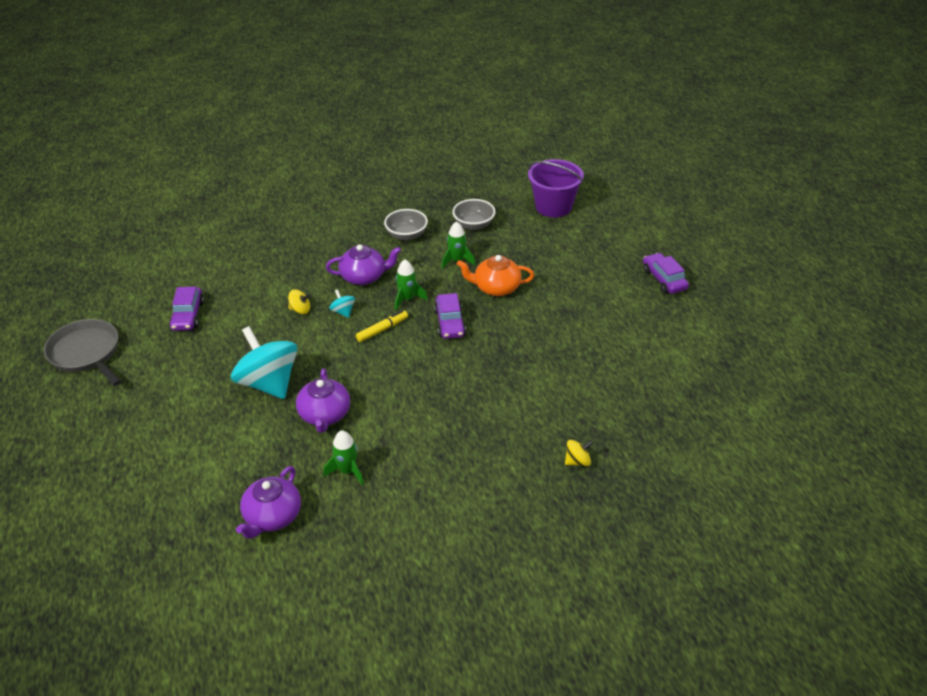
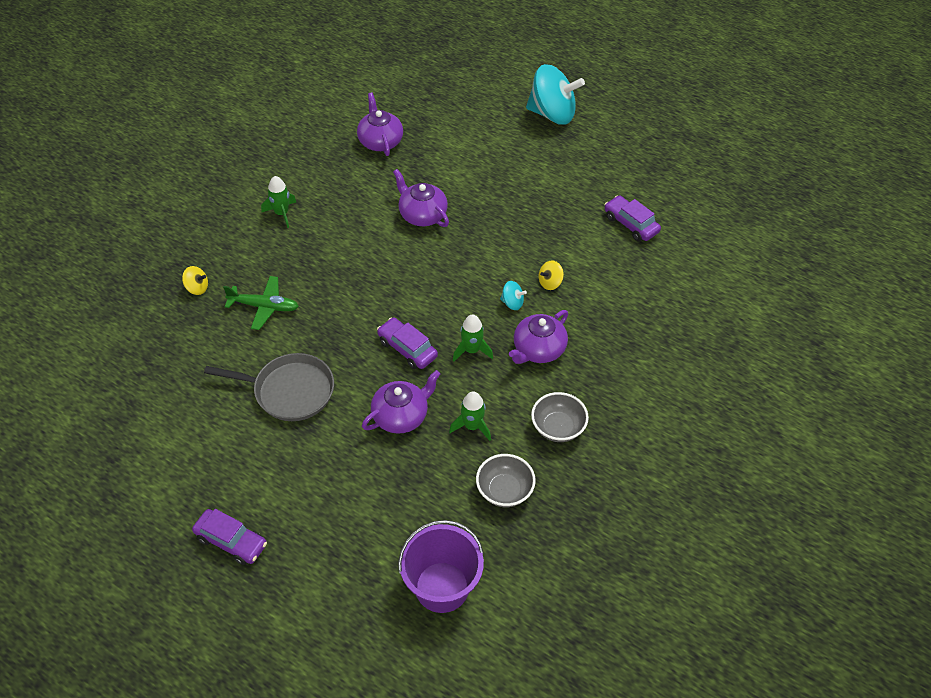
camera: 140 degrees right, 10 degrees up
grey pan [44,319,121,386] -> grey pan moved to [204,353,334,421]
turquoise spinning top [231,326,297,399] -> turquoise spinning top moved to [526,64,585,125]
green rocket [323,430,364,485] -> green rocket moved to [261,176,296,228]
yellow marker [356,310,408,342] -> none
orange teapot [457,255,534,296] -> purple teapot [362,370,440,434]
yellow spinning top [565,440,593,466] -> yellow spinning top turned 105 degrees counterclockwise [182,266,208,295]
none -> green plane [223,276,299,330]

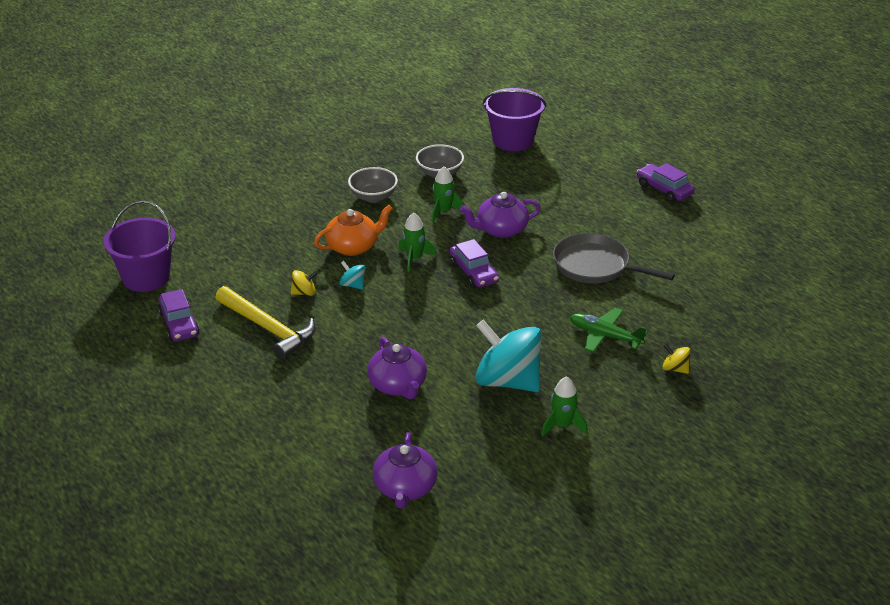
camera: 160 degrees left, 15 degrees down
purple teapot [509,310,568,364] -> orange teapot [314,205,393,256]
turquoise spinning top [526,64,585,125] -> turquoise spinning top moved to [476,320,542,392]
none -> purple bucket [104,200,176,292]
none -> yellow hammer [215,286,316,360]

